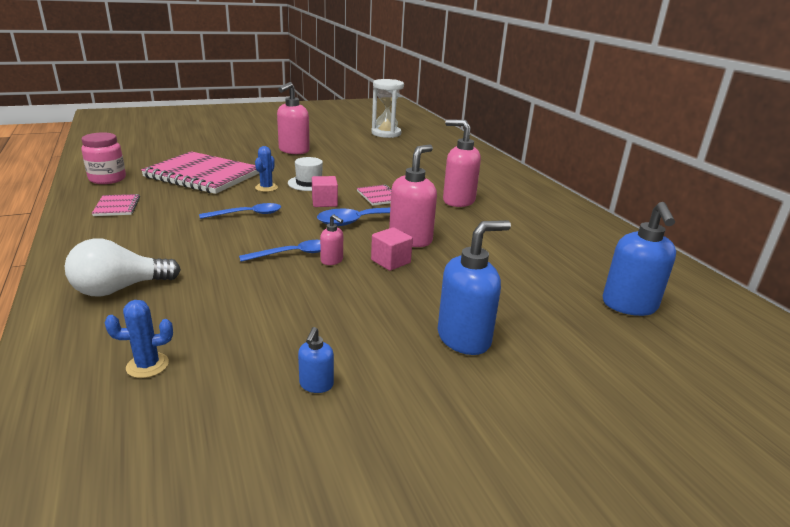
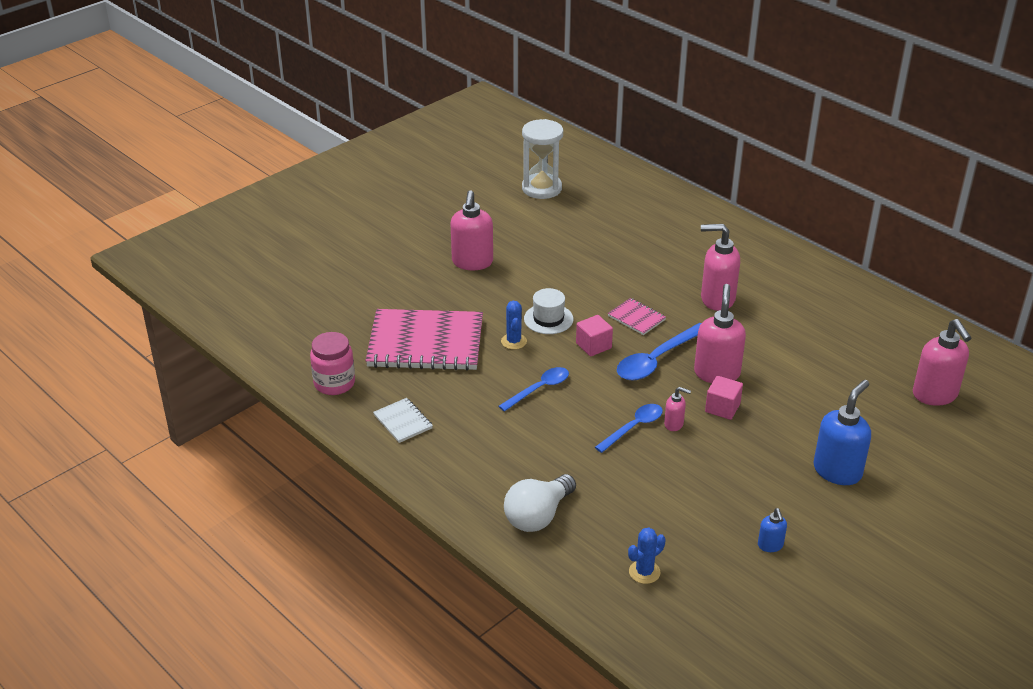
camera: 20 degrees left, 10 degrees up
pink notebook [92,194,140,216] -> white notebook [373,398,433,443]
blue soap dispenser [603,202,676,316] -> pink soap dispenser [913,319,971,406]

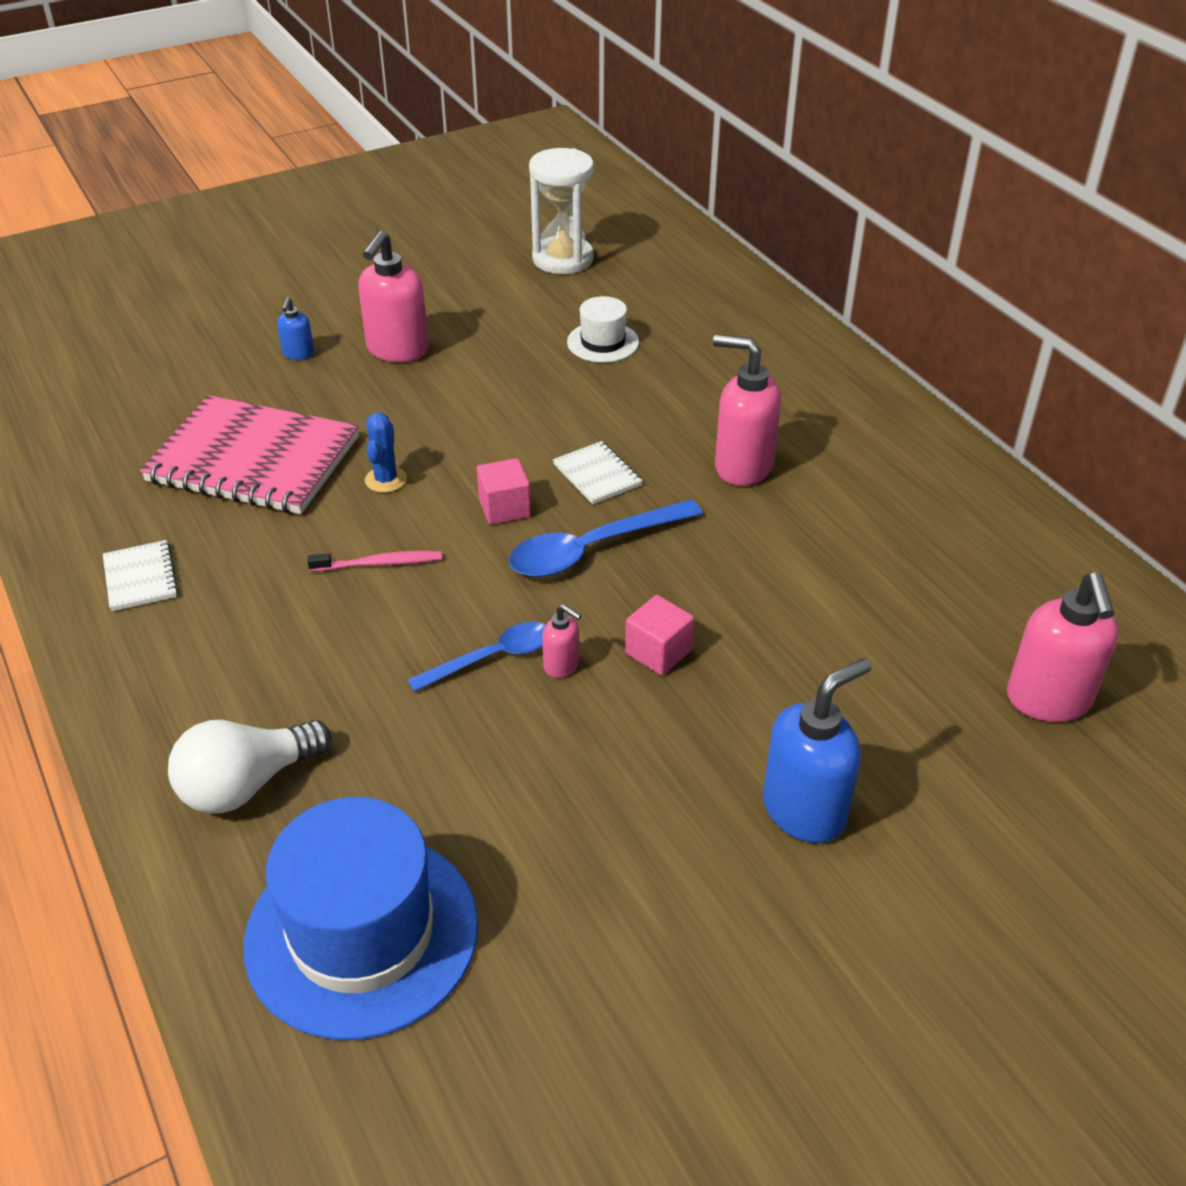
camera: 15 degrees right, 5 degrees up
pink jar [310,332,355,395] -> none
blue spoon [498,367,569,412] -> pink toothbrush [307,551,442,572]
white hat [524,288,574,334] -> white hat moved to [567,296,639,363]
pink notebook [608,298,666,335] -> white notebook [553,441,642,504]
blue cactus [628,527,666,584] -> blue hat [243,797,478,1040]
pink soap dispenser [694,284,746,383] -> none
blue soap dispenser [758,508,787,552] -> blue soap dispenser moved to [277,297,314,360]

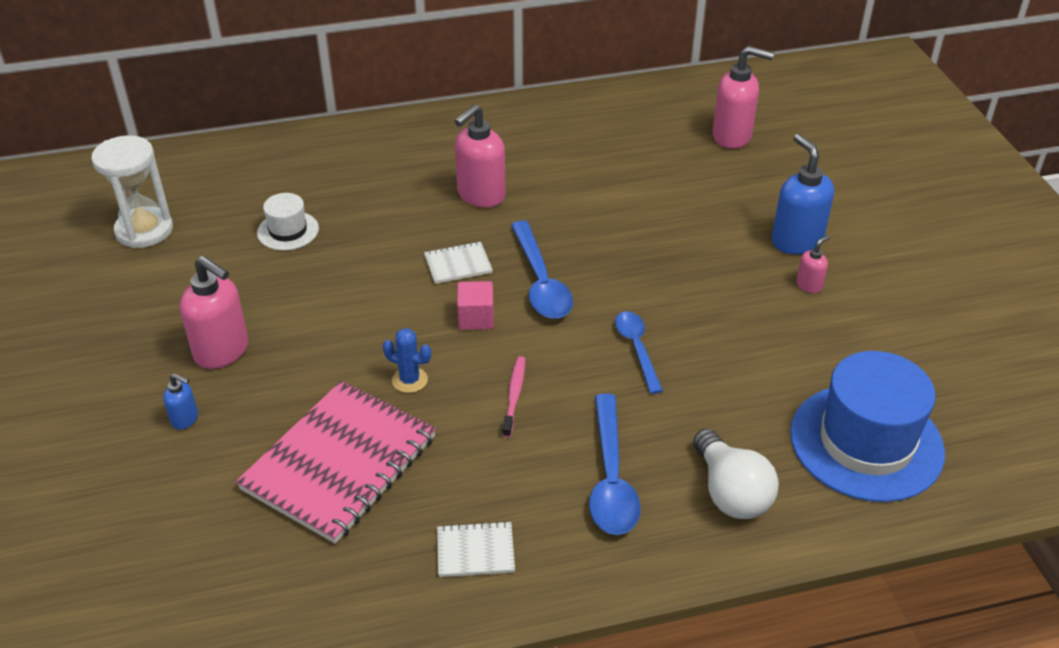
camera: 75 degrees left, 0 degrees up
pink soap dispenser [542,604,582,678] -> pink soap dispenser moved to [796,235,830,293]
pink cube [625,595,694,675] -> none
none -> blue spoon [589,394,641,535]

